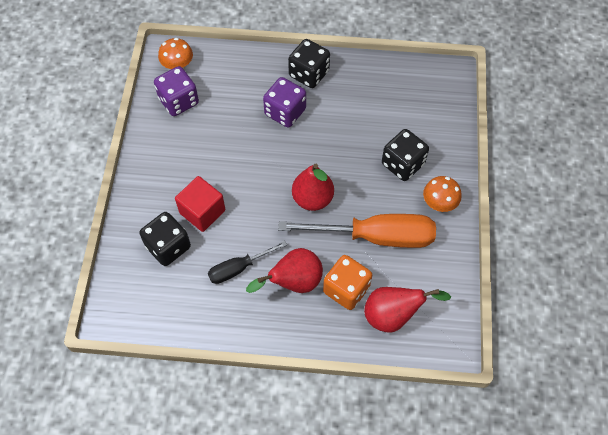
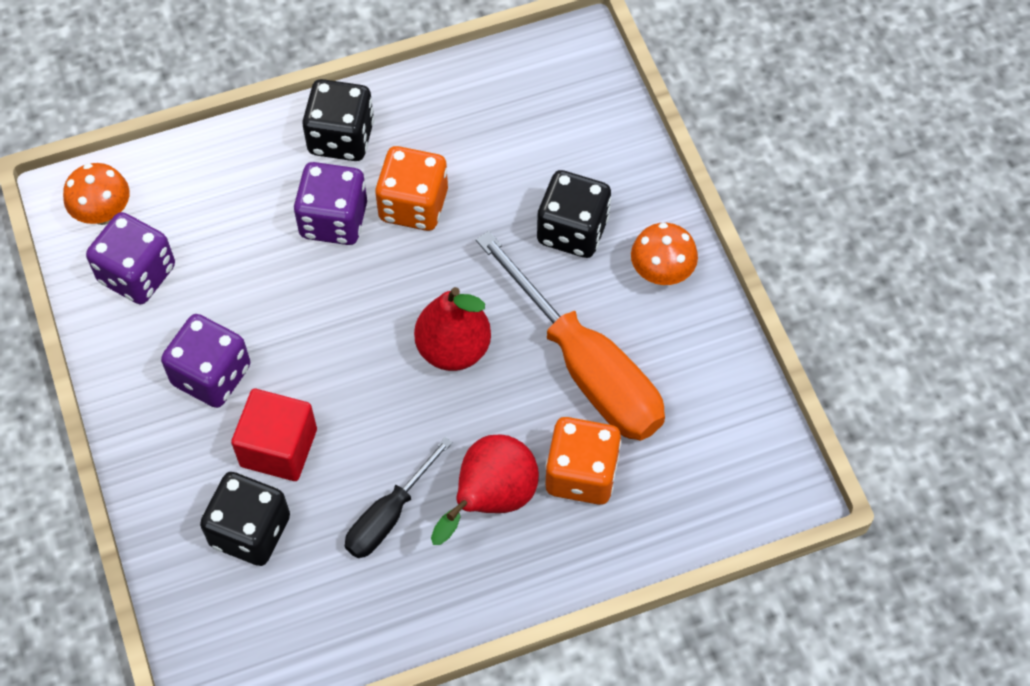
camera: 25 degrees left, 0 degrees up
orange screwdriver [278,214,436,248] -> orange screwdriver turned 75 degrees clockwise [476,231,665,441]
red pear [364,287,451,332] -> none
none -> purple dice [161,314,251,408]
none -> orange dice [375,146,448,231]

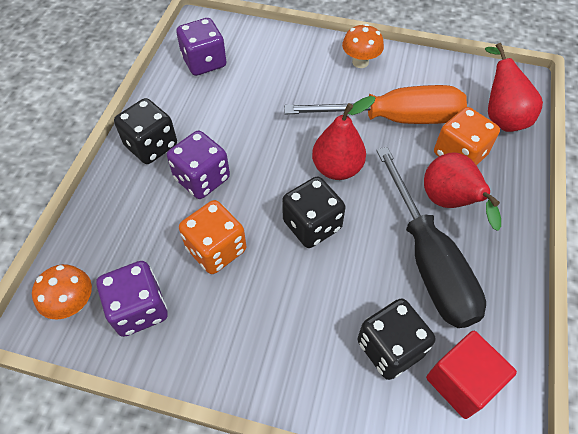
camera: 55 degrees left, 5 degrees down
purple dice [161,314,251,408] -> purple dice moved to [176,18,226,76]
red cube [231,389,317,481] -> red cube moved to [426,331,517,419]
black screwdriver [345,437,453,558] -> black screwdriver [376,147,486,328], size x1.87
orange dice [375,146,448,231] -> orange dice moved to [179,200,246,274]
black dice [537,170,611,258] -> black dice moved to [282,176,346,248]
none -> red pear [485,43,543,132]

